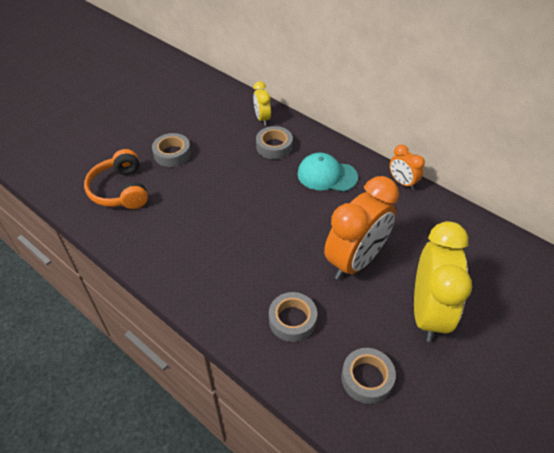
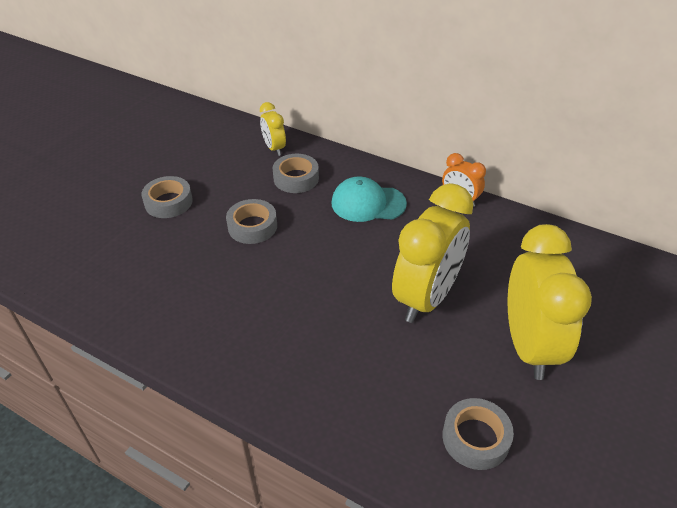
camera: 10 degrees left, 5 degrees down
orange headphones [84,149,148,209] -> none
grey tape [269,292,317,342] -> grey tape moved to [226,199,277,244]
orange clock [324,176,399,280] -> yellow clock [392,183,474,323]

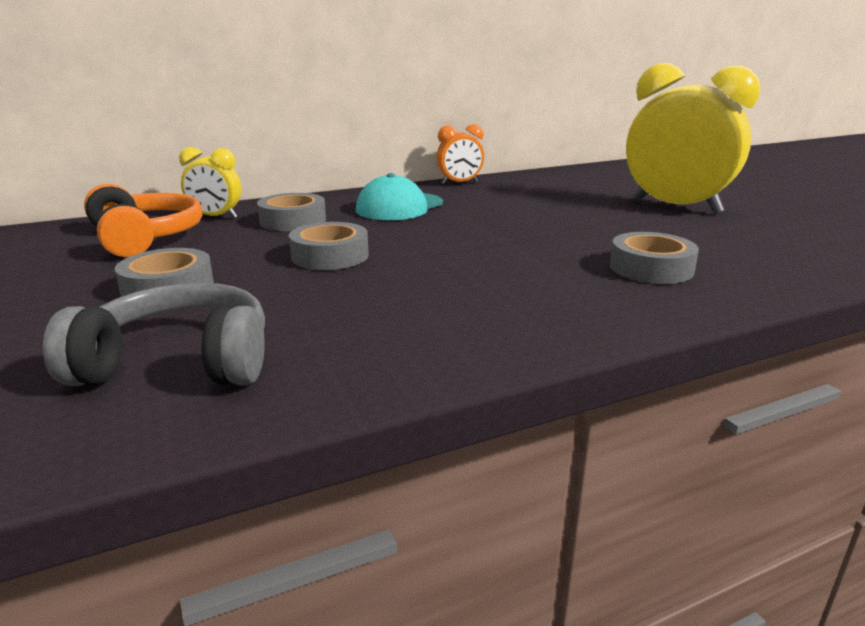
camera: 55 degrees left, 20 degrees down
yellow clock [392,183,474,323] -> none
grey tape [442,398,514,470] -> grey tape moved to [610,232,699,284]
none -> grey headphones [43,283,265,386]
none -> orange headphones [84,184,202,257]

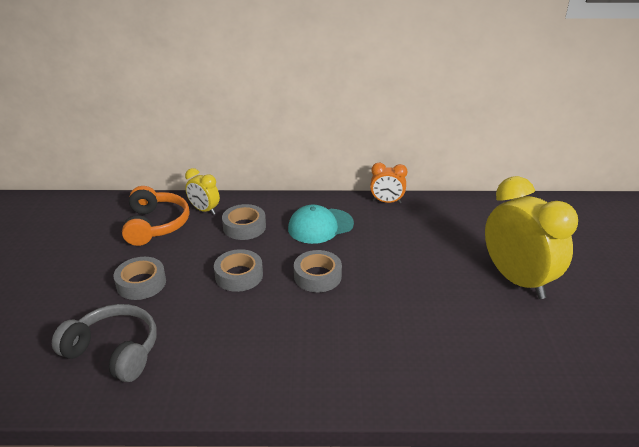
camera: 25 degrees right, 10 degrees up
grey tape [610,232,699,284] -> grey tape moved to [294,250,342,292]

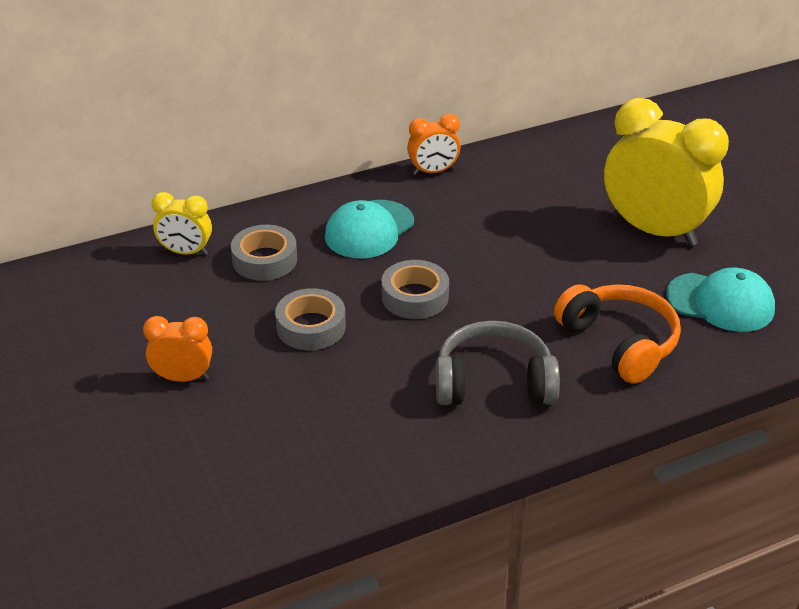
camera: 25 degrees left, 5 degrees up
grey headphones [52,304,157,382] -> grey headphones moved to [436,321,560,405]
grey tape [114,257,166,300] -> orange clock [143,316,212,382]
orange headphones [122,186,190,246] -> orange headphones moved to [554,284,681,384]
none -> turquoise cap [666,268,775,332]

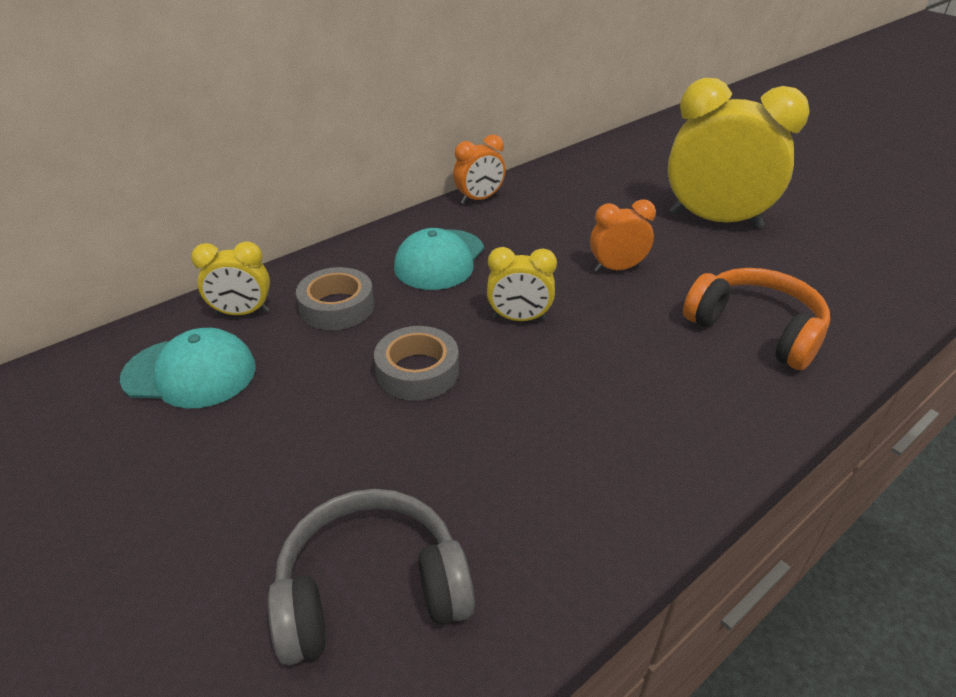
camera: 15 degrees left, 0 degrees up
orange clock [143,316,212,382] -> orange clock moved to [590,199,656,272]
grey tape [381,260,449,319] -> yellow clock [487,247,557,321]
grey headphones [436,321,560,405] -> grey headphones moved to [268,489,475,665]
turquoise cap [666,268,775,332] -> turquoise cap moved to [120,328,256,408]

